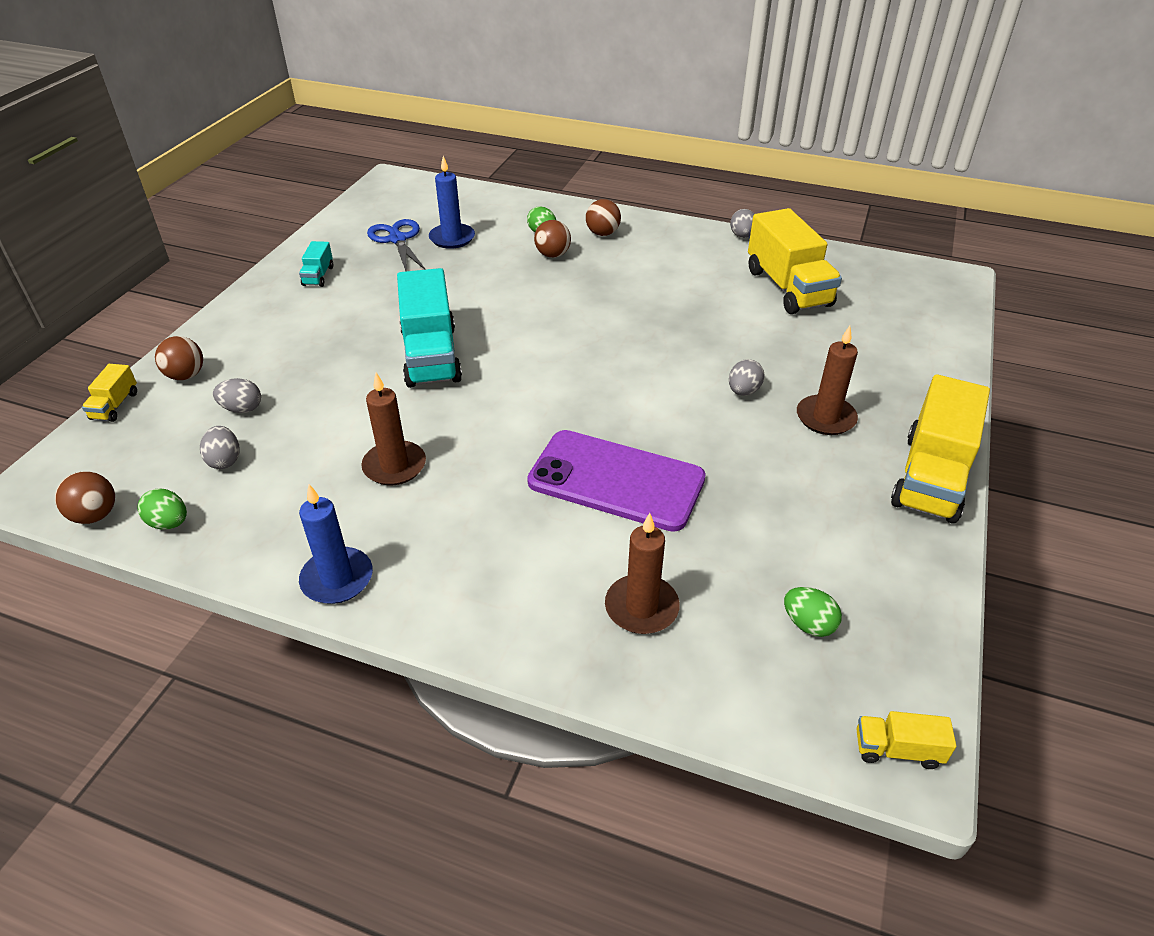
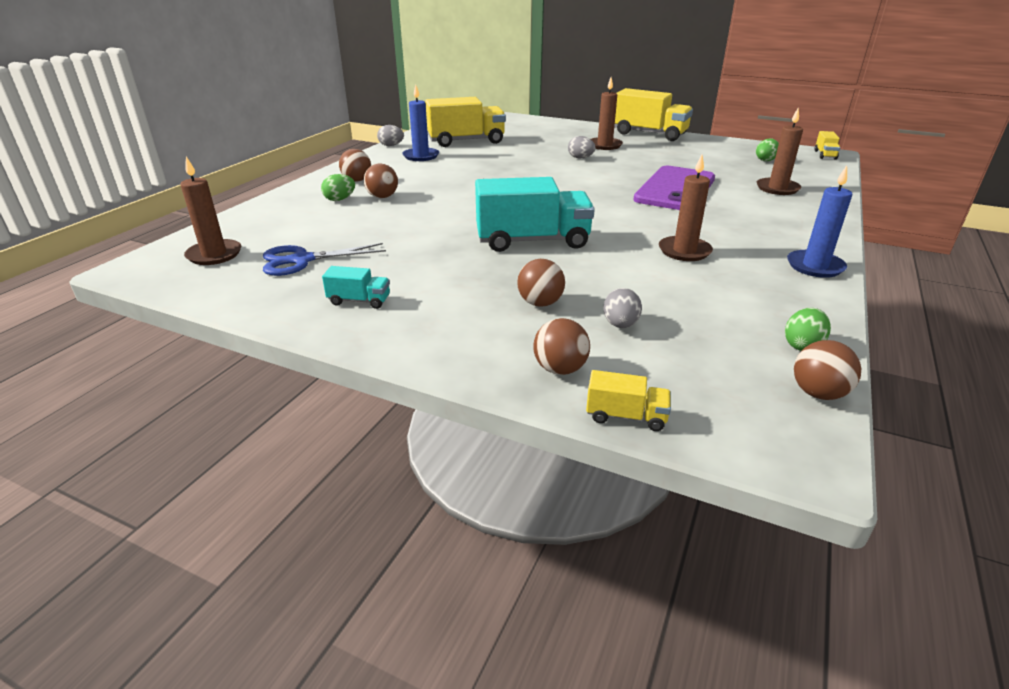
camera: 85 degrees left, 10 degrees down
grey egg [200,426,240,469] -> none
blue candle [429,156,475,249] -> blue candle moved to [402,84,439,161]
none -> brown candle [180,157,241,265]
none -> brown ball [517,259,565,307]

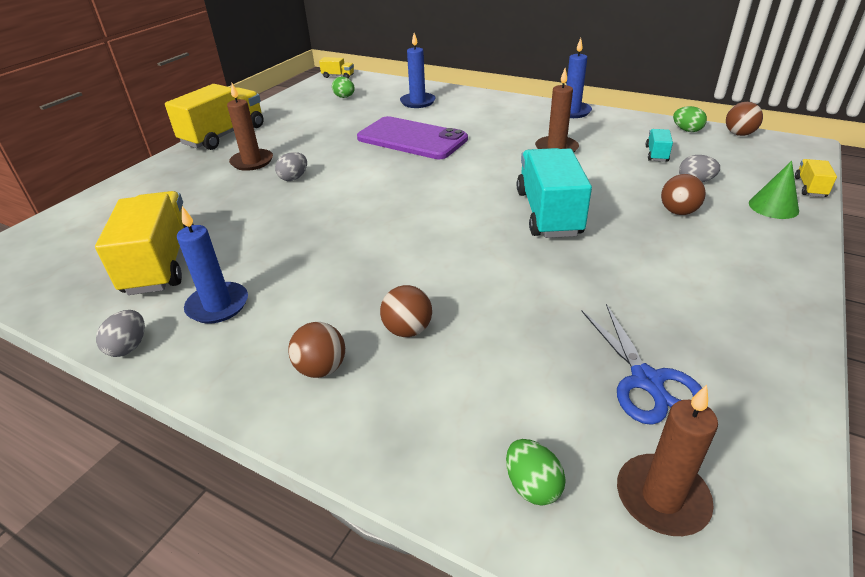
camera: 85 degrees left, 5 degrees up
green egg [321,174,355,201] -> green egg moved to [506,439,566,505]
turquoise truck [322,266,390,309] -> turquoise truck moved to [646,129,673,162]
brown ball [533,318,590,375] -> green cone [749,161,799,219]
brown candle [757,107,803,195] -> blue candle [400,33,436,108]

